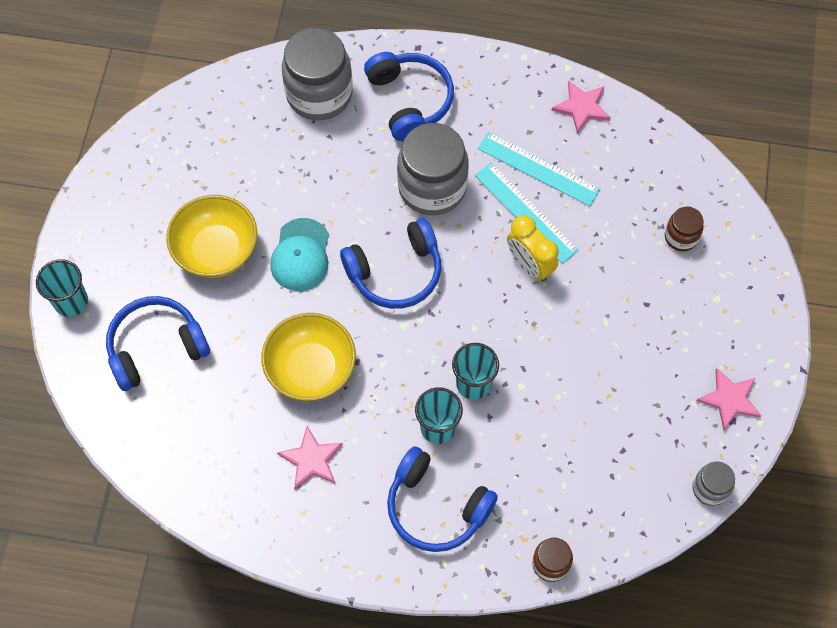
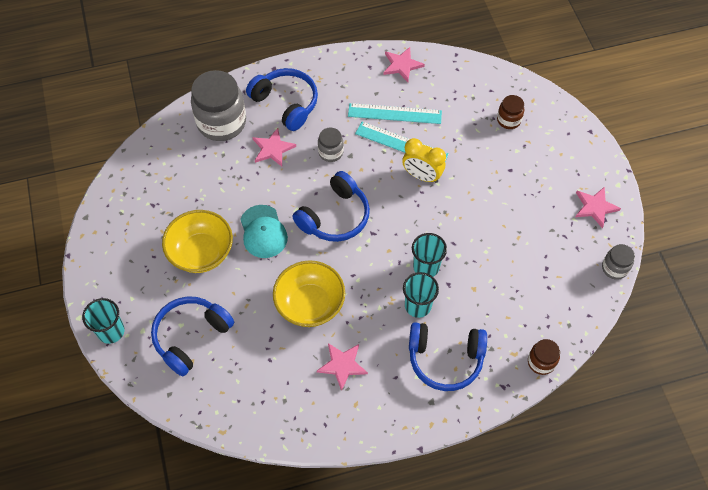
camera: 25 degrees left, 5 degrees down
grey jar [397,123,469,216] -> grey jar [318,127,344,162], size x0.49
none -> pink star [253,128,296,166]

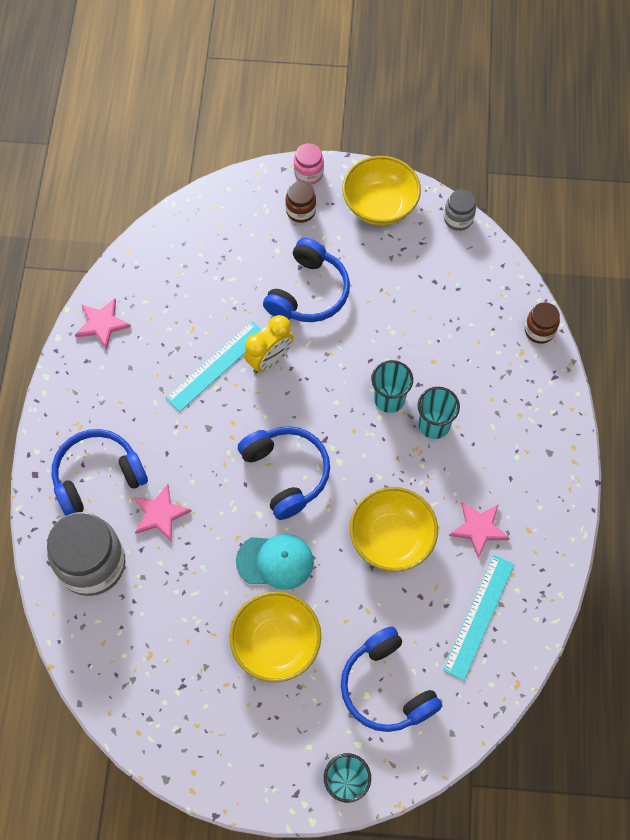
camera: 70 degrees left, 5 degrees up
grey jar [318,127,344,162] -> none
turquoise ruler [348,103,442,124] -> turquoise ruler moved to [443,555,514,681]
blue headphones [409,322,487,391] -> blue headphones moved to [263,238,350,322]
brown jar [497,95,525,129] -> brown jar moved to [285,181,316,223]
pink star [575,187,621,229] -> yellow bowl [342,156,421,225]
none -> pink jar [294,143,324,184]

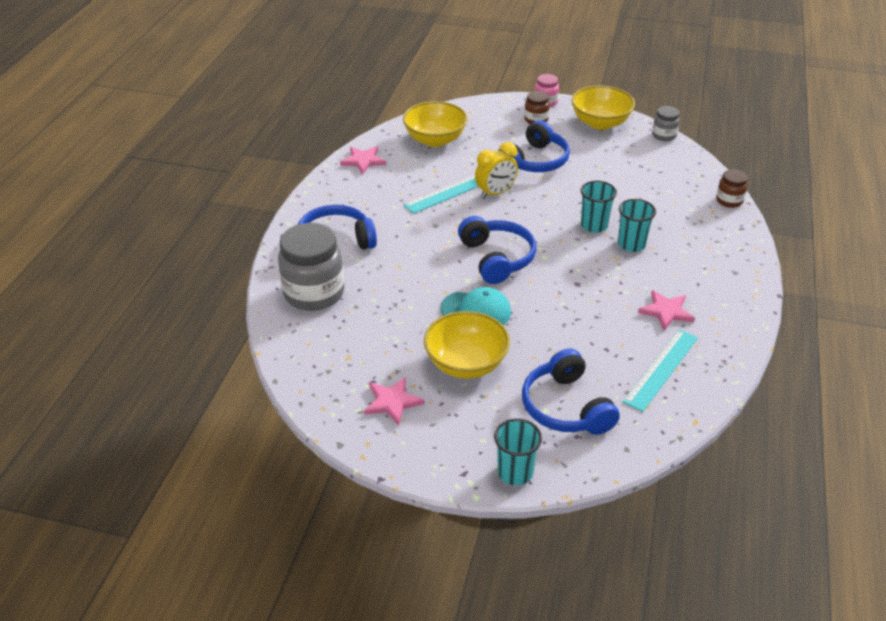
camera: 10 degrees right, 25 degrees down
pink star [134,484,191,542] -> pink star moved to [364,377,424,425]
yellow bowl [350,487,438,572] -> yellow bowl moved to [403,101,468,147]

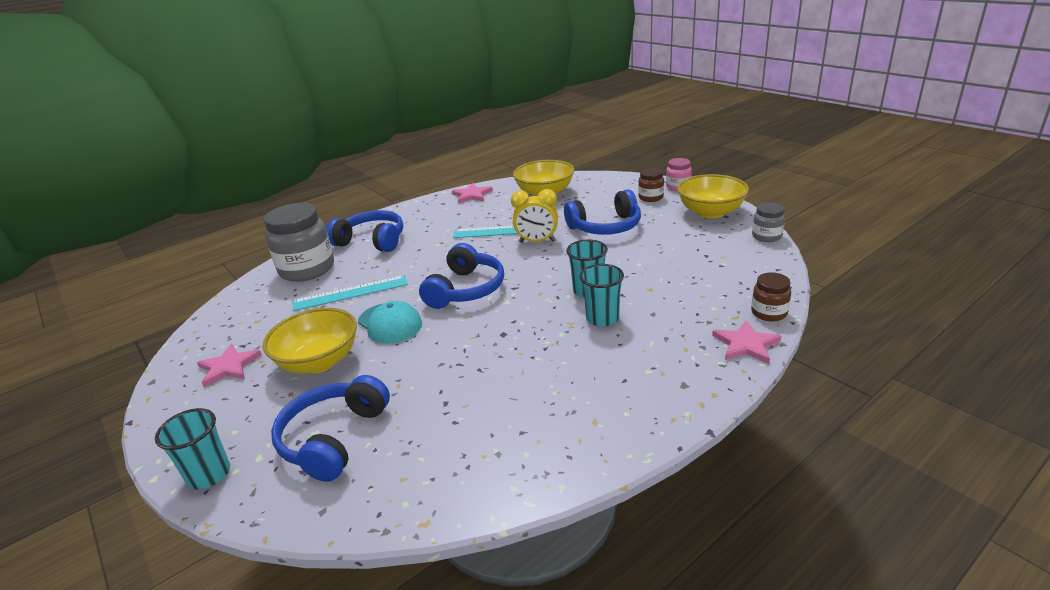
camera: 40 degrees right, 10 degrees down
turquoise ruler [623,329,698,412] -> turquoise ruler moved to [293,275,408,311]
pink star [638,290,695,331] -> pink star moved to [712,320,781,364]

